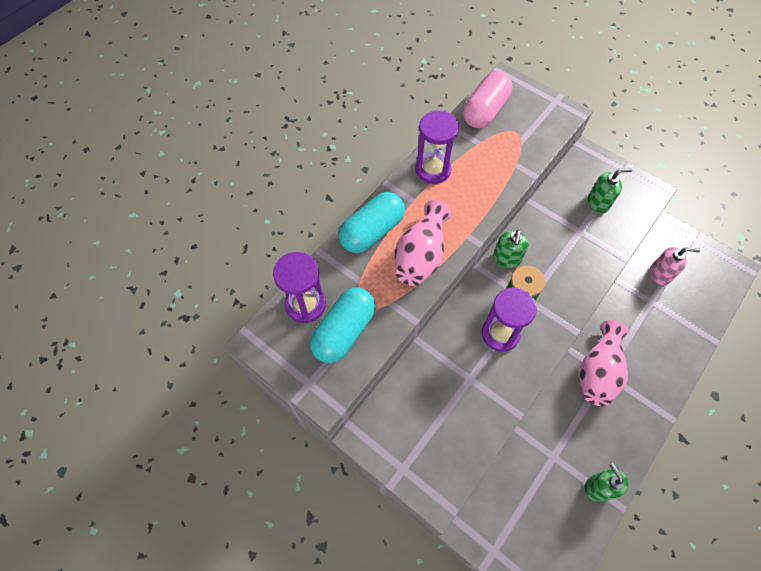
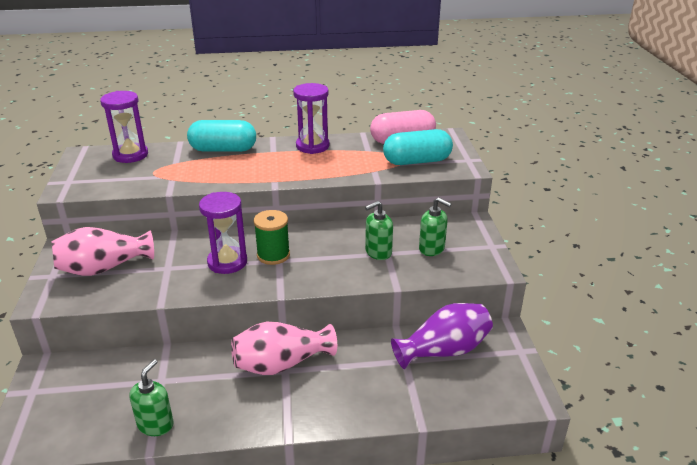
camera: 45 degrees right, 30 degrees down
turquoise capsule [310,288,376,363] -> turquoise capsule moved to [383,129,453,165]
pink vase [395,200,451,286] -> pink vase moved to [51,227,154,276]
green soap dispenser [493,230,529,268] -> green soap dispenser moved to [365,201,393,260]
pink soap dispenser [650,247,700,285] -> purple vase [391,303,493,369]

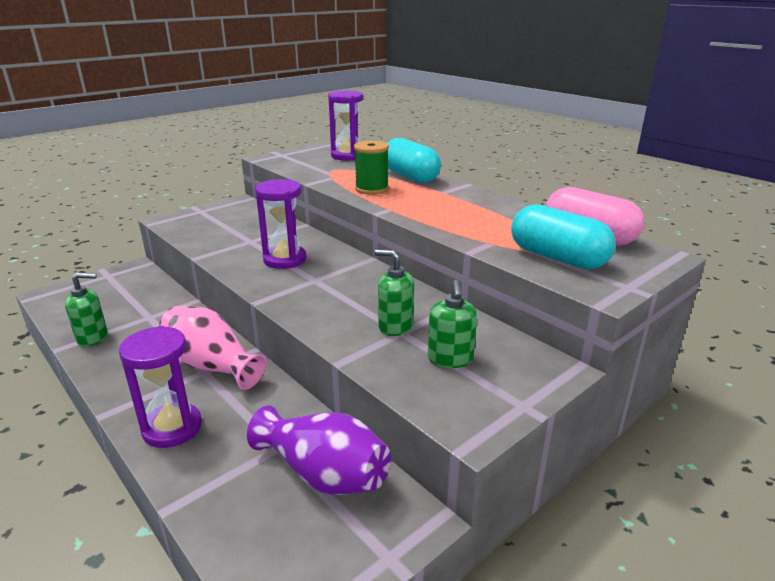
camera: 55 degrees right, 5 degrees down
pink vase [51,227,154,276] -> none
green spool [254,210,290,265] -> green spool moved to [354,141,389,195]
purple hourglass [293,83,330,154] -> purple hourglass moved to [119,326,202,448]

